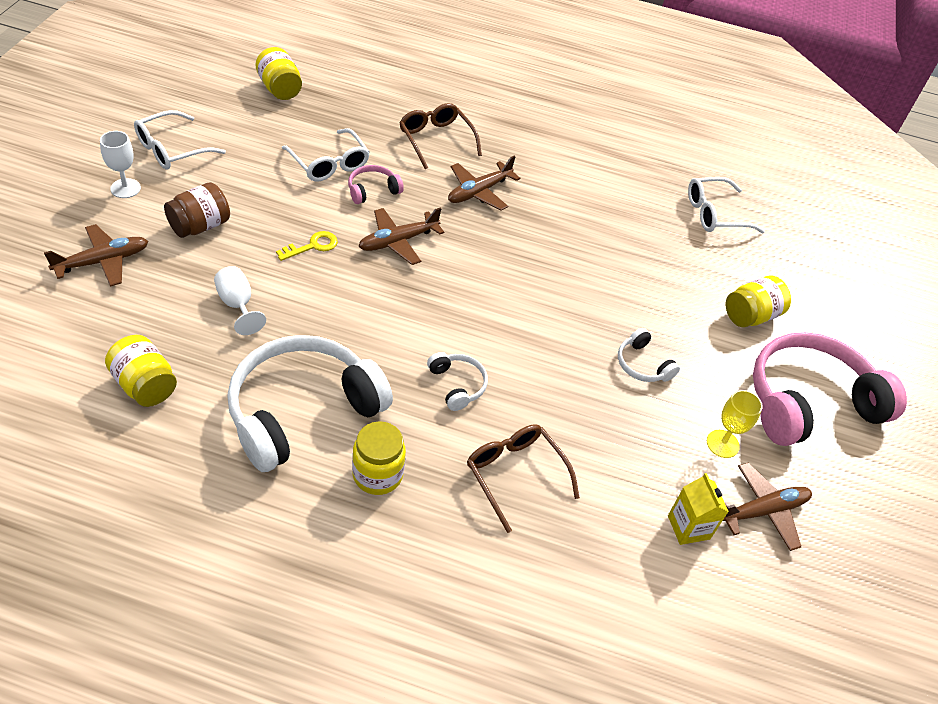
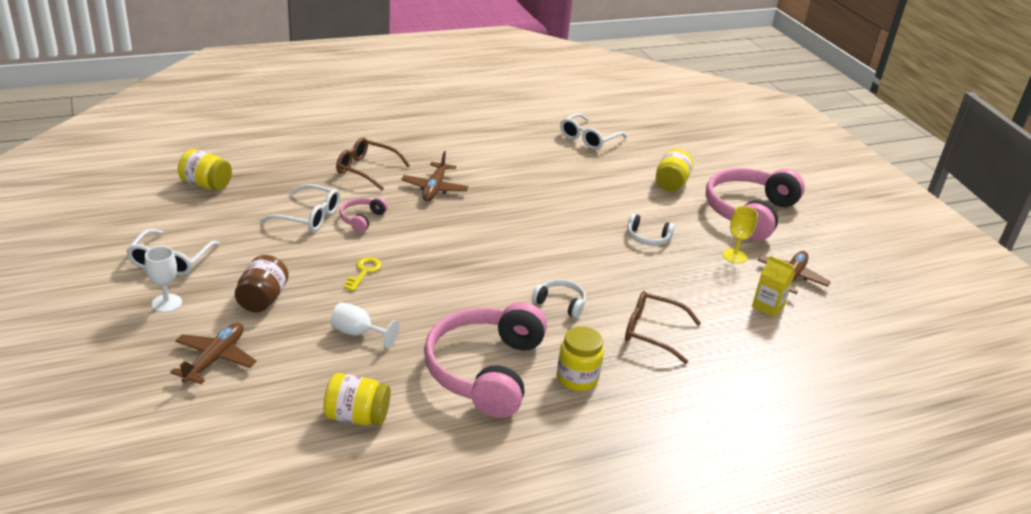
camera: 35 degrees left, 15 degrees down
white headphones [227,335,393,472] -> pink headphones [424,302,547,418]
brown plane [358,207,444,265] -> none

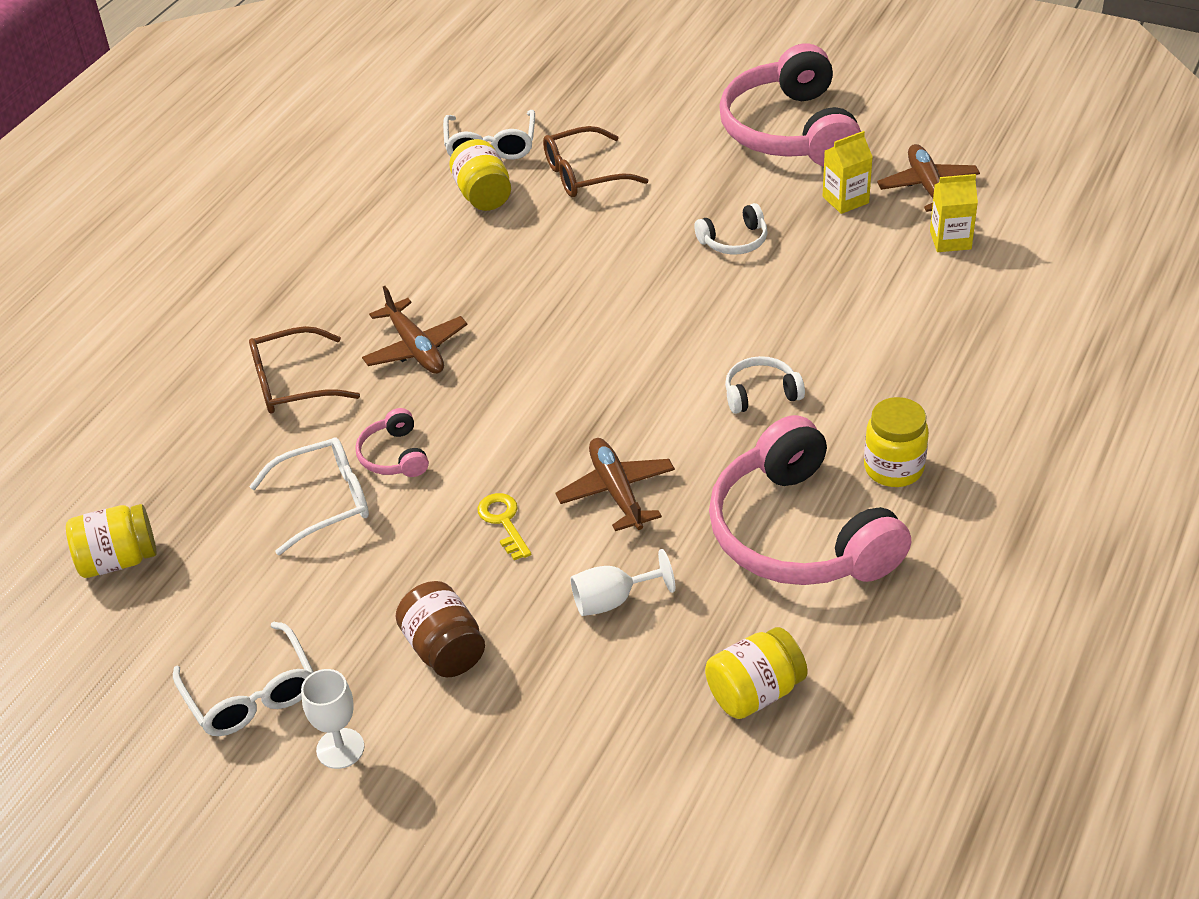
camera: 35 degrees left, 10 degrees up
brown plane [170,323,257,384] -> brown plane moved to [556,438,675,531]
brown glasses [625,291,701,364] -> brown glasses moved to [543,126,648,197]
yellow jar [656,149,693,192] -> yellow jar moved to [449,139,511,211]
yellow goblet [722,206,758,264] -> yellow carton [823,131,873,214]

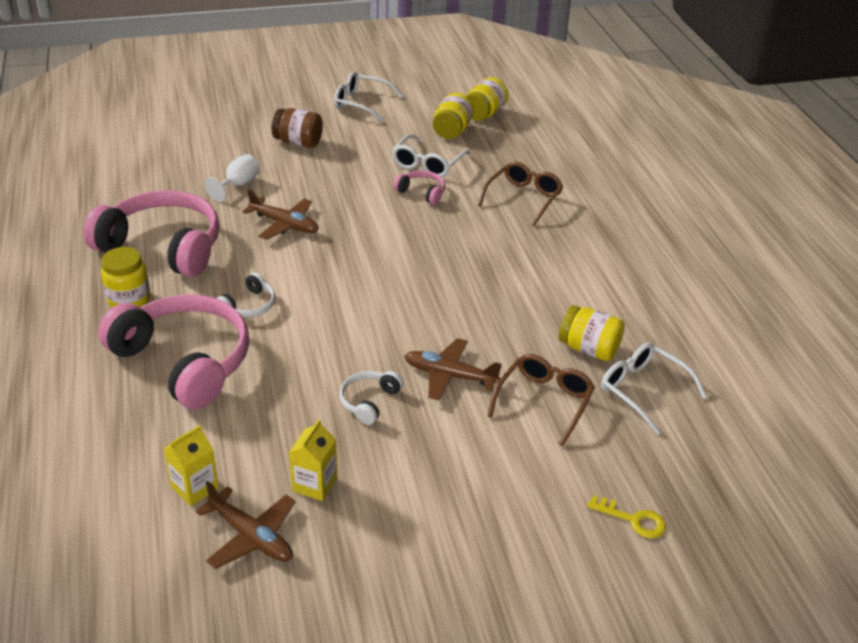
camera: 135 degrees right, 5 degrees down
white goblet [301,669,364,769] -> none
brown plane [362,286,468,374] -> brown plane moved to [404,338,502,401]
yellow key [477,493,531,560] -> yellow key moved to [587,495,666,538]
yellow jar [705,627,807,719] -> yellow jar moved to [433,93,474,139]
pink headphones [719,43,861,166] -> pink headphones moved to [98,294,249,410]

